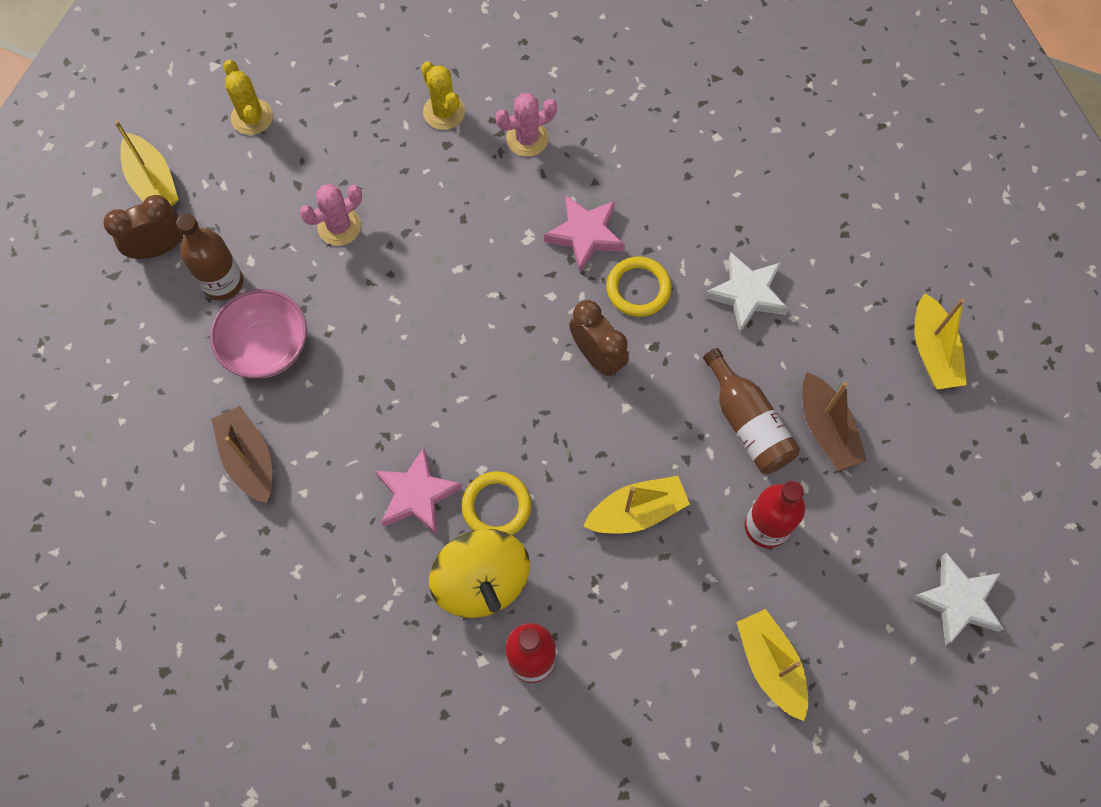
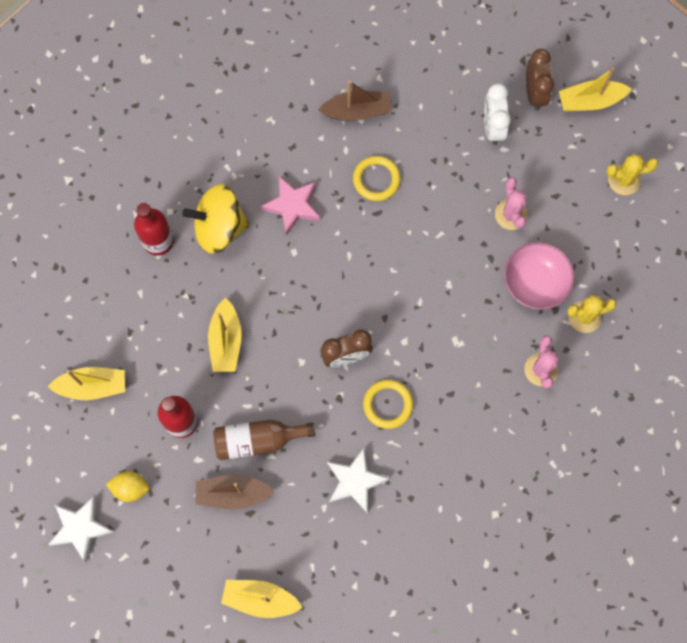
camera: 110 degrees right, 5 degrees up
brown bottle [176,214,243,301] -> white clock [484,83,511,145]
pink bowl [210,289,307,378] -> pink bowl moved to [504,242,575,310]
yellow ring [462,471,531,535] -> yellow ring moved to [353,156,401,201]
pink star [544,195,625,273] -> none
none -> yellow lemon [106,471,149,502]

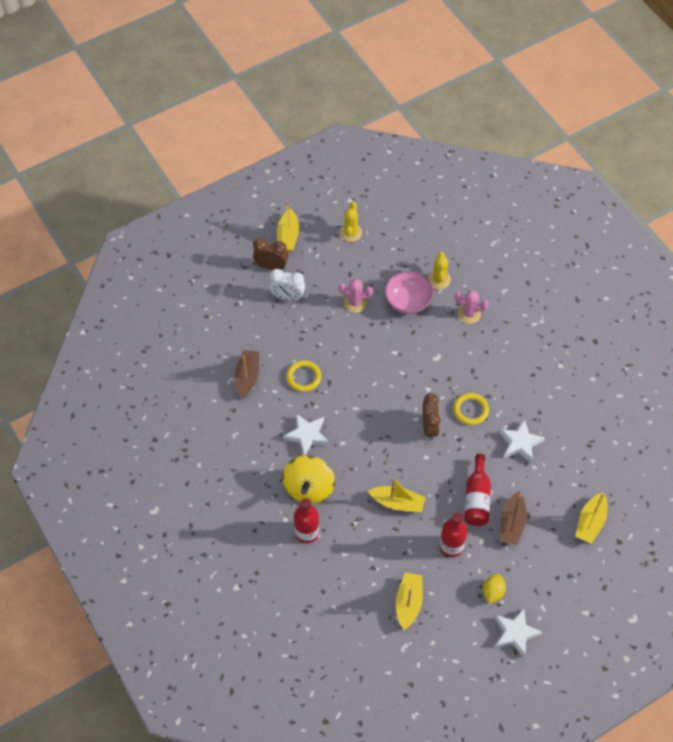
camera: 75 degrees left, 15 degrees down
brown bottle [213,419,315,460] -> red bottle [464,454,491,526]
pink star [260,176,320,236] -> white star [283,414,329,456]

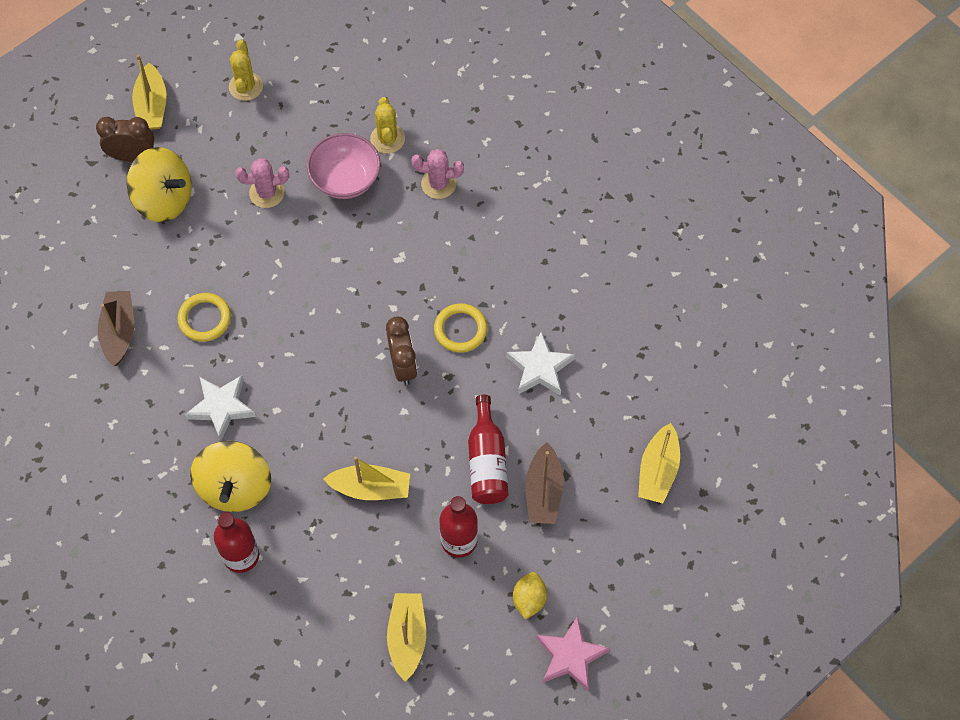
camera: 10 degrees left, 5 degrees up
white clock [270,269,305,301] -> yellow spinning top [126,147,192,222]
white star [495,608,543,658] -> pink star [537,616,610,691]

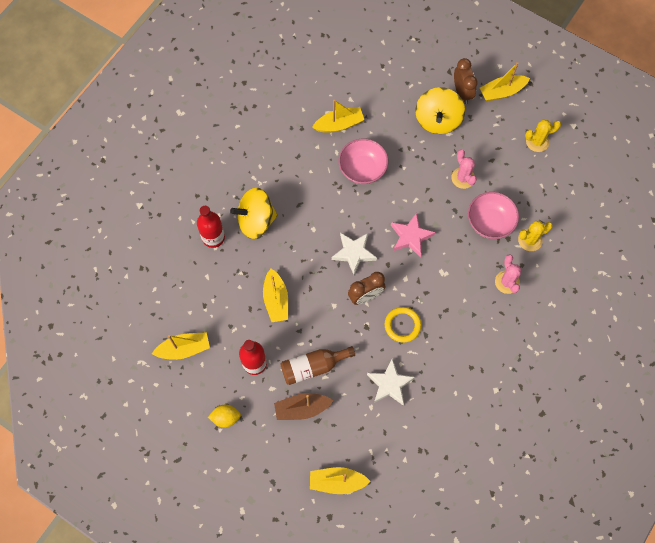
camera: 75 degrees right, 5 degrees up
brown boat [98,291,134,366] -> yellow boat [312,100,365,132]
yellow ring [178,293,231,342] -> pink bowl [339,139,388,184]
white star [185,375,256,441] -> white star moved to [331,232,377,275]
red bottle [468,395,509,504] -> brown bottle [280,346,355,385]
pink star [537,616,610,691] -> pink star moved to [391,213,435,257]

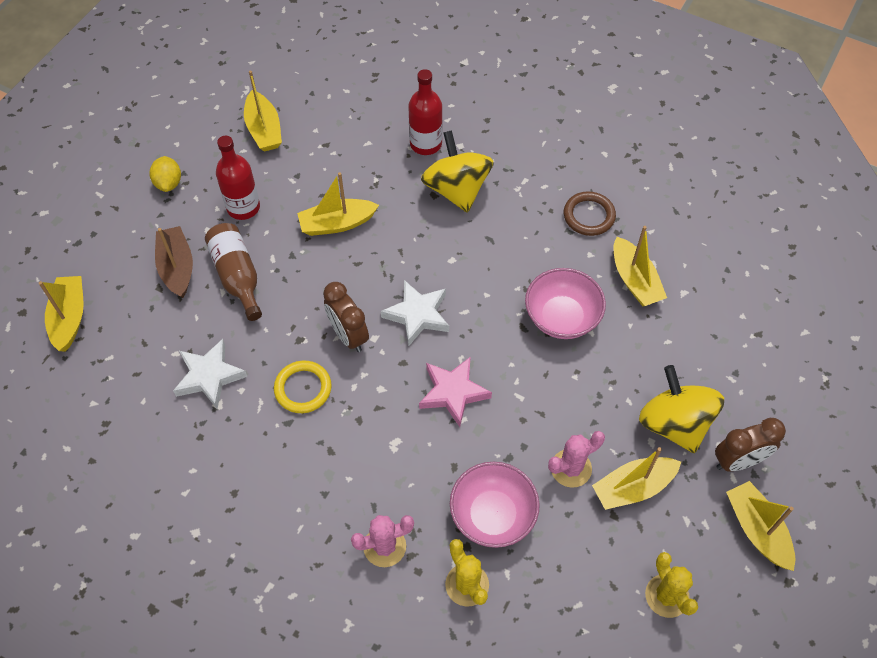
camera: 85 degrees right, 10 degrees down
yellow spinning top [415,87,465,134] -> yellow spinning top turned 60 degrees clockwise [639,365,724,453]
none -> brown ring [564,191,616,236]
none -> yellow boat [592,447,681,510]

